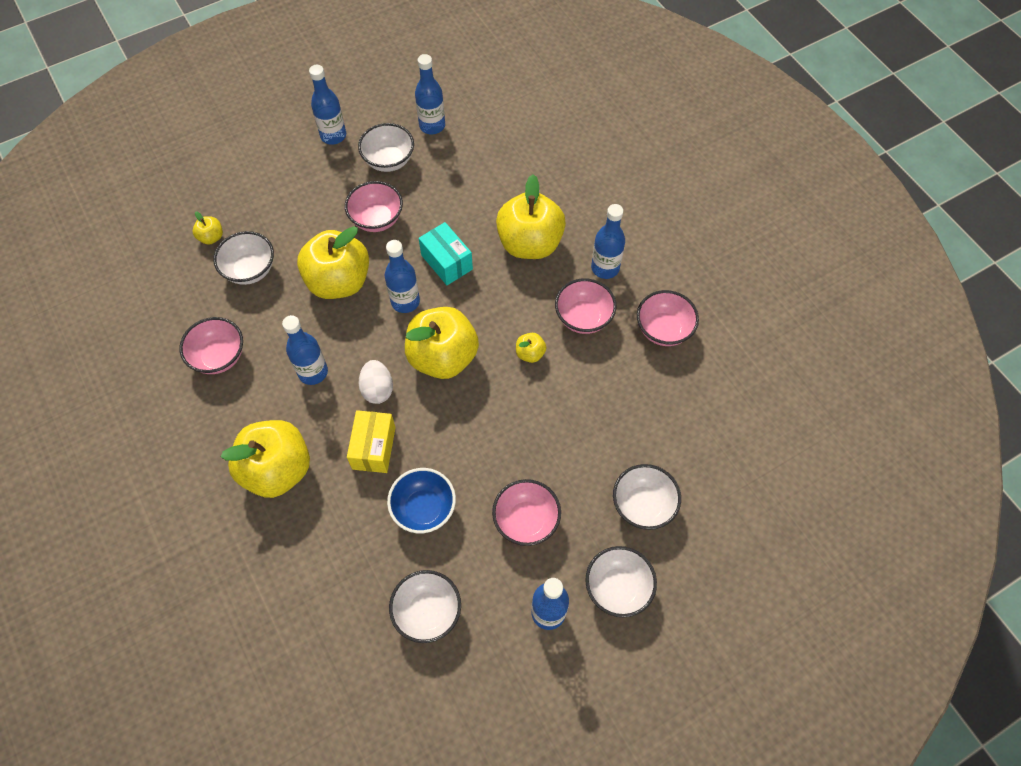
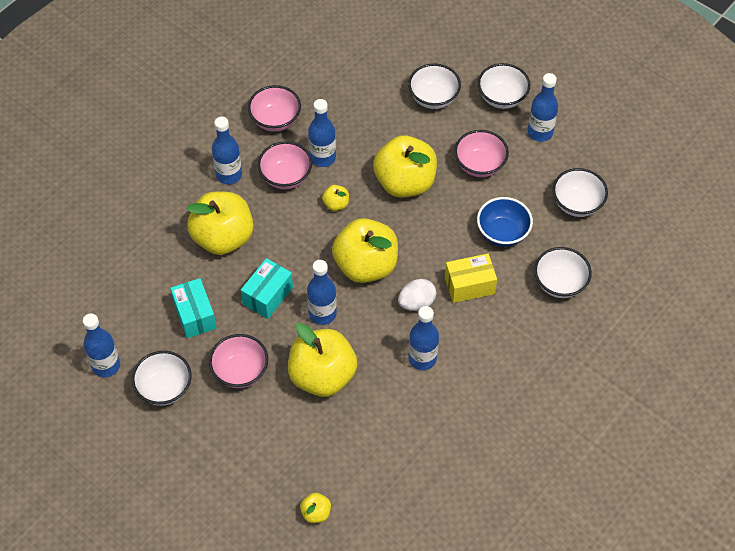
camera: 110 degrees left, 5 degrees down
pink bowl [179,317,243,374] -> none
white bowl [213,231,274,285] -> white bowl moved to [534,247,592,298]
yellow apple [221,420,310,498] -> yellow apple moved to [373,135,437,198]
blue bottle [309,65,346,145] -> blue bottle moved to [308,99,336,167]
none -> turquoise box [170,278,217,338]

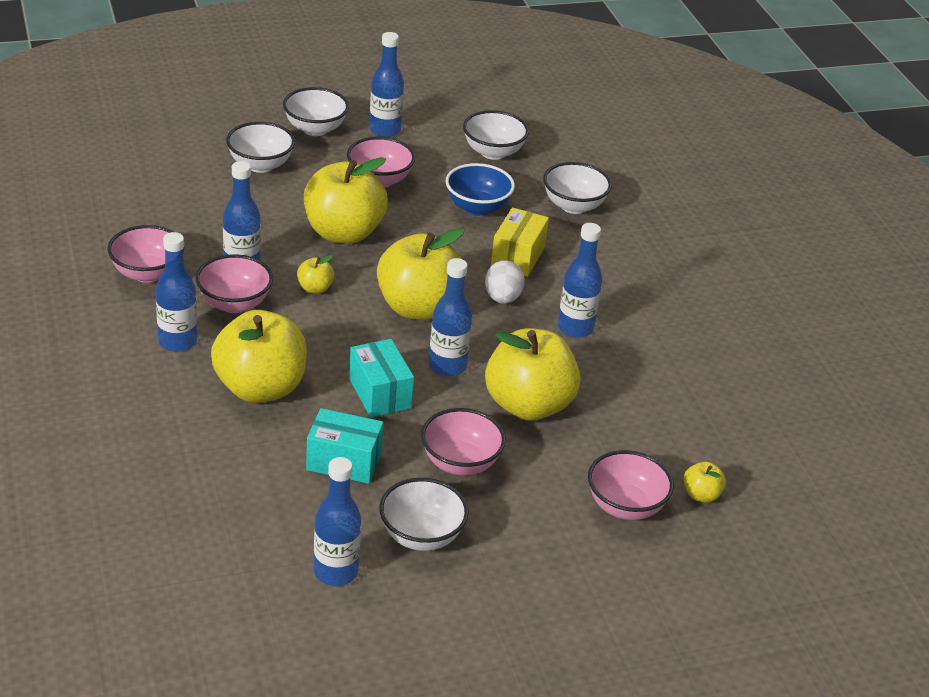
camera: 60 degrees left, 20 degrees down
none -> pink bowl [588,450,674,520]

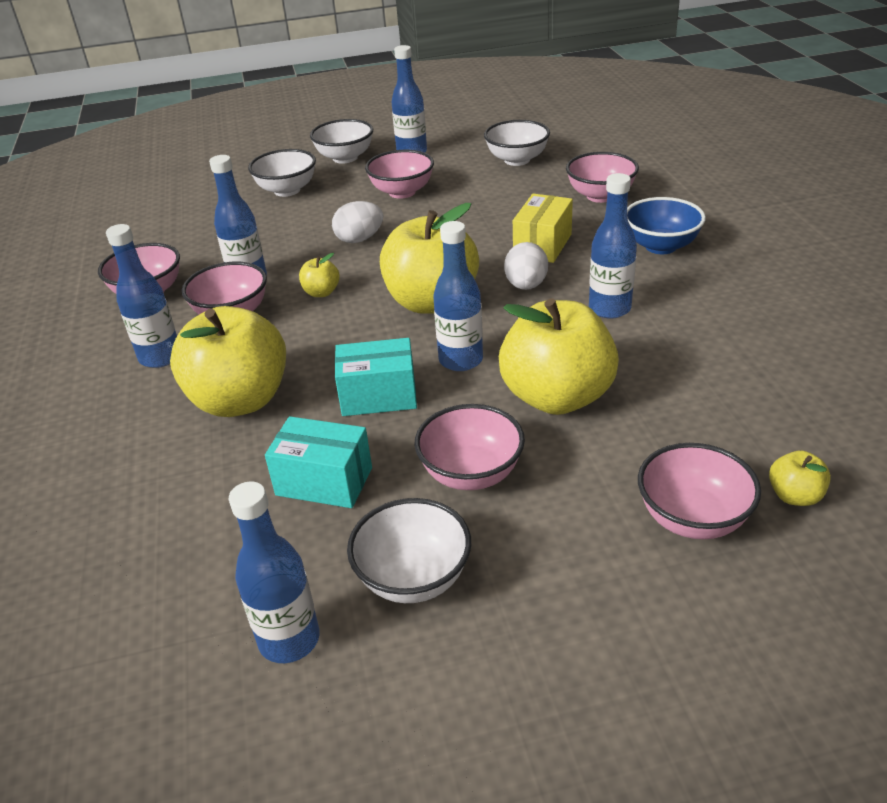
camera: 10 degrees right, 0 degrees up
yellow apple [304,157,388,244] -> white egg [332,201,383,243]
turquoise box [349,339,414,417] -> turquoise box turned 75 degrees counterclockwise [335,338,417,416]
blue bowl [446,163,515,216] -> blue bowl moved to [627,197,706,254]
white bowl [543,162,612,214] -> pink bowl [566,152,639,203]

